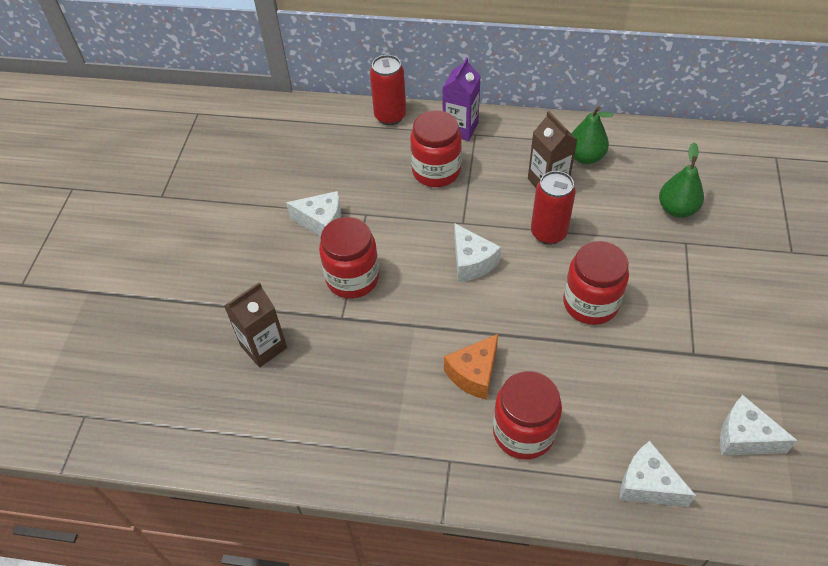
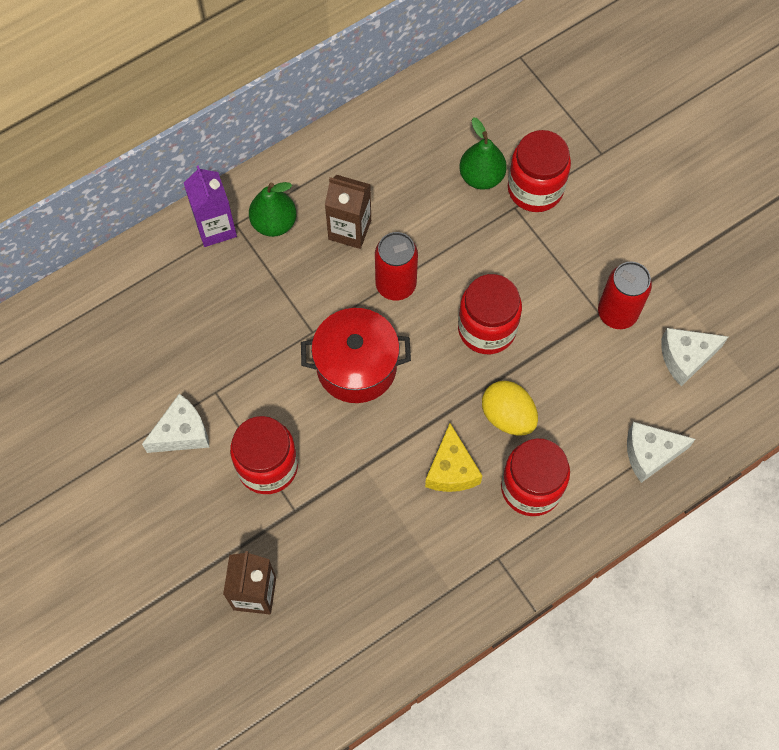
camera: 45 degrees left, 15 degrees up
red can [370,55,406,125] -> red can moved to [598,261,652,329]
red jar [410,110,462,187] -> red jar moved to [508,130,571,212]
orange cheese [444,334,498,400] -> yellow cheese [425,423,482,492]
white cheese [454,223,501,282] -> red pot [301,308,411,403]
green pear [571,106,613,164] -> green pear moved to [249,182,297,237]
none -> yellow egg [482,381,538,435]

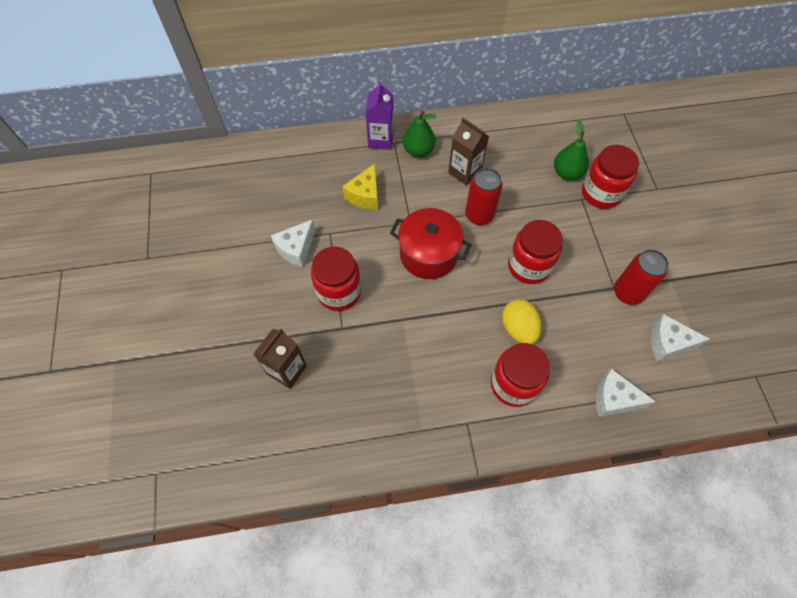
camera: 25 degrees right, 5 degrees down
white cheese [142,394,210,453] -> white cheese turned 135 degrees clockwise [270,219,316,267]
yellow cheese [425,423,482,492] -> yellow cheese moved to [342,164,378,210]

